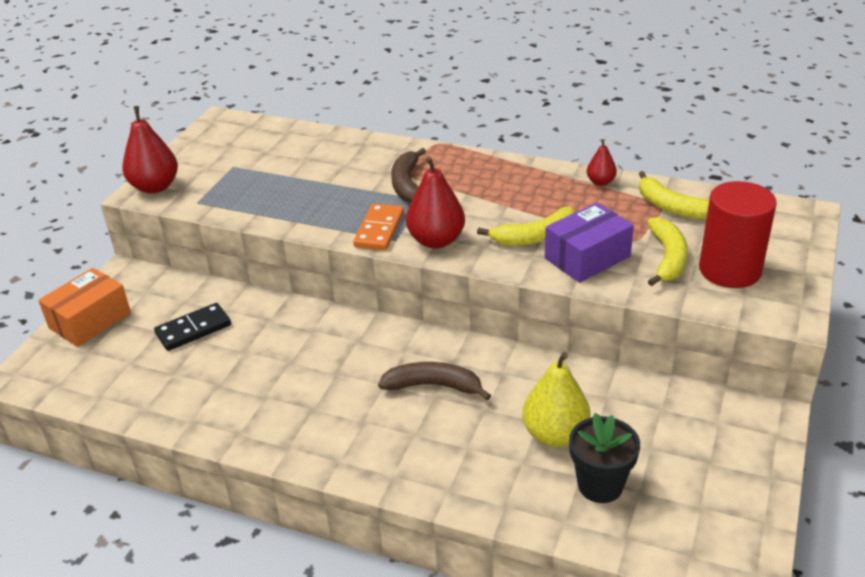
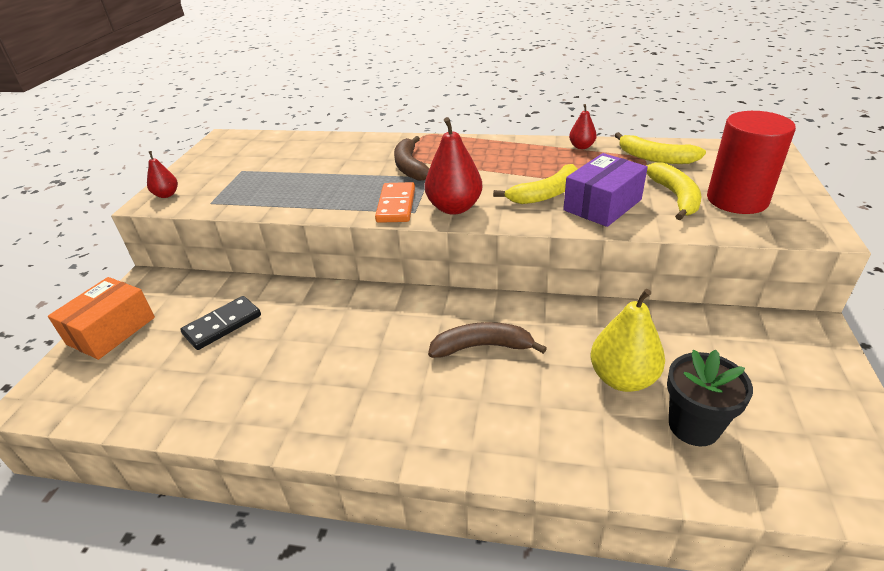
camera: 10 degrees left, 0 degrees up
red pear [122,106,178,194] -> red pear [147,151,178,198], size x0.54

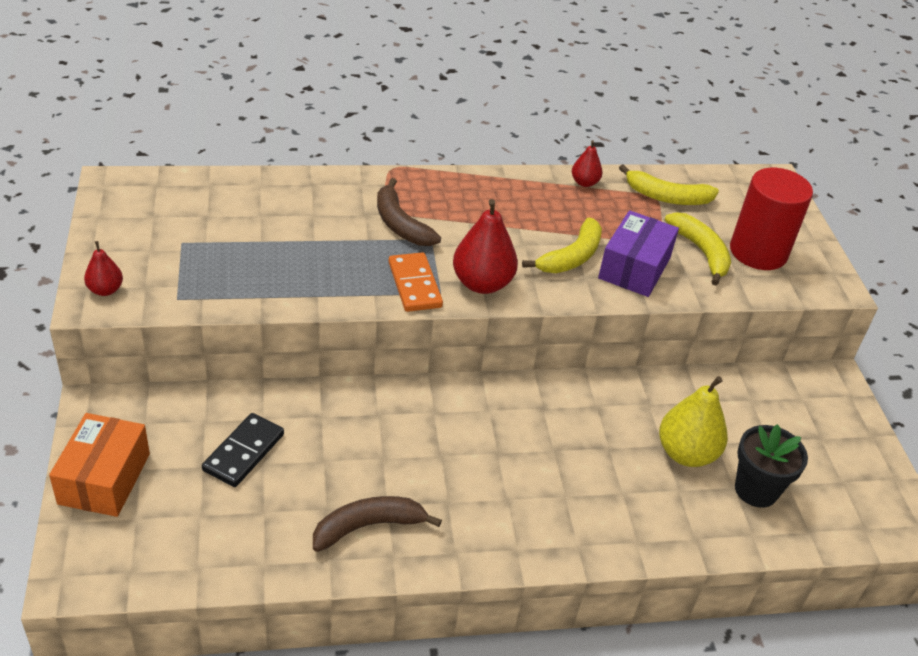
camera: 25 degrees left, 5 degrees up
brown banana [428,322,547,358] -> brown banana moved to [313,496,442,552]

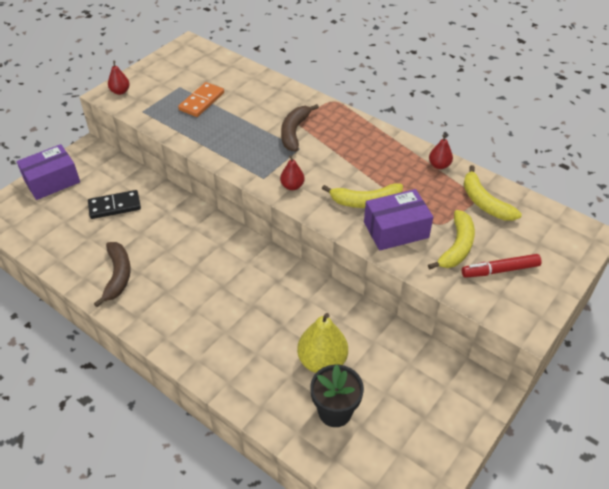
camera: 50 degrees right, 5 degrees up
orange box [49,413,150,517] -> purple box [17,144,80,200]
brown banana [313,496,442,552] -> brown banana turned 60 degrees clockwise [94,242,131,307]
orange domino [389,252,443,312] -> orange domino moved to [178,82,224,117]
red pear [453,199,518,294] -> red pear [280,155,305,190], size x0.54
red cylinder [730,168,813,270] -> red marker [462,254,542,278]

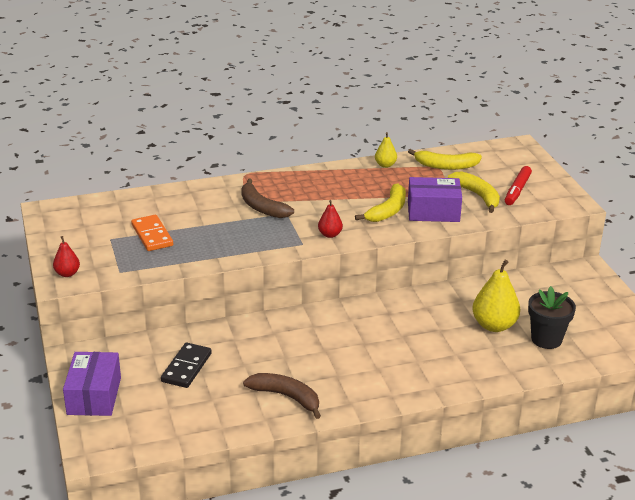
camera: 55 degrees left, 15 degrees down
purple box [364,189,433,251] -> purple box turned 75 degrees clockwise [408,177,462,222]
red pear [429,135,453,169] -> yellow pear [375,132,397,168]

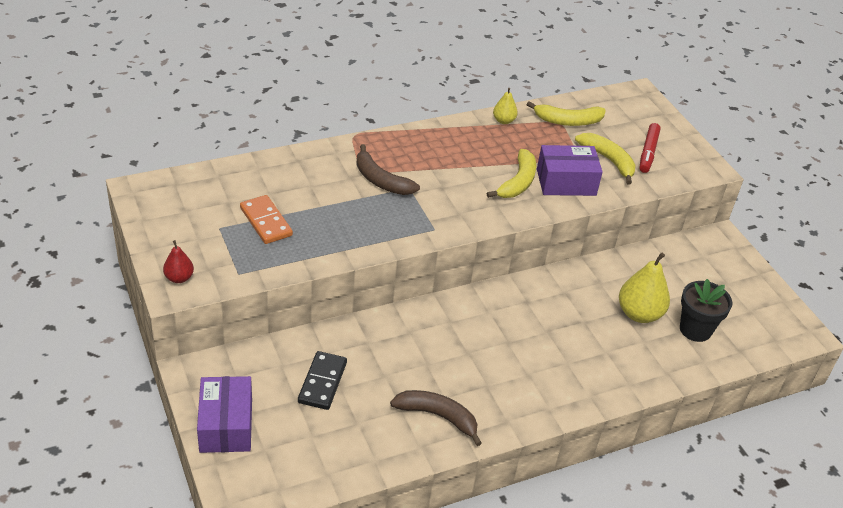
camera: 10 degrees left, 10 degrees up
red pear [318,200,343,238] -> none

